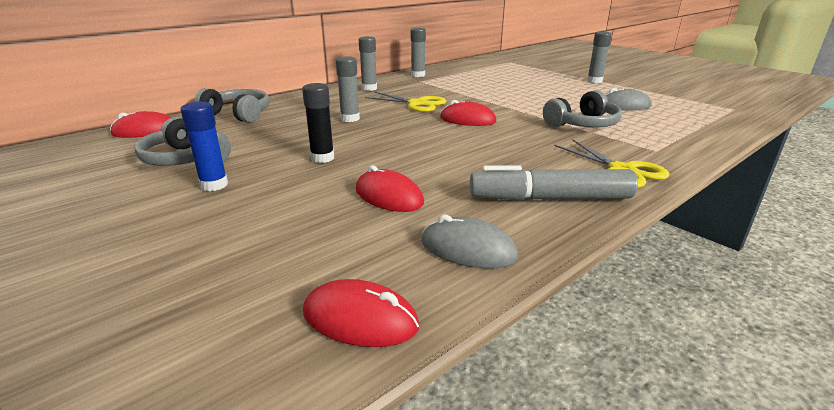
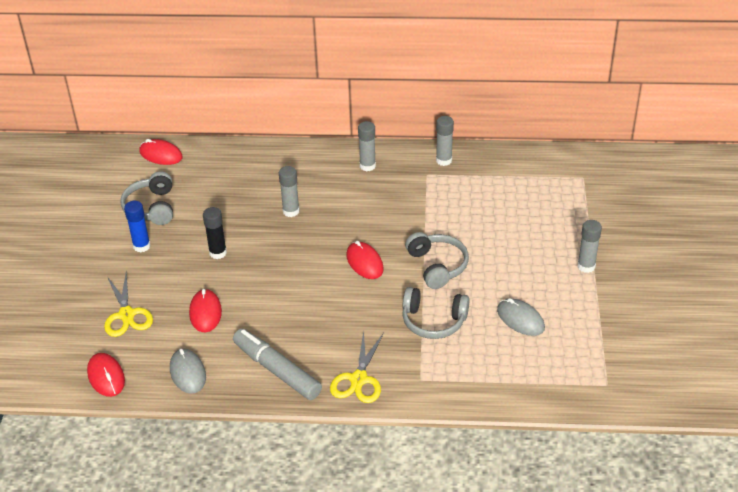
camera: 45 degrees right, 15 degrees up
grey headphones [194,88,269,123] -> grey headphones moved to [405,232,469,289]
yellow scissors [365,92,446,112] -> yellow scissors moved to [104,273,153,337]

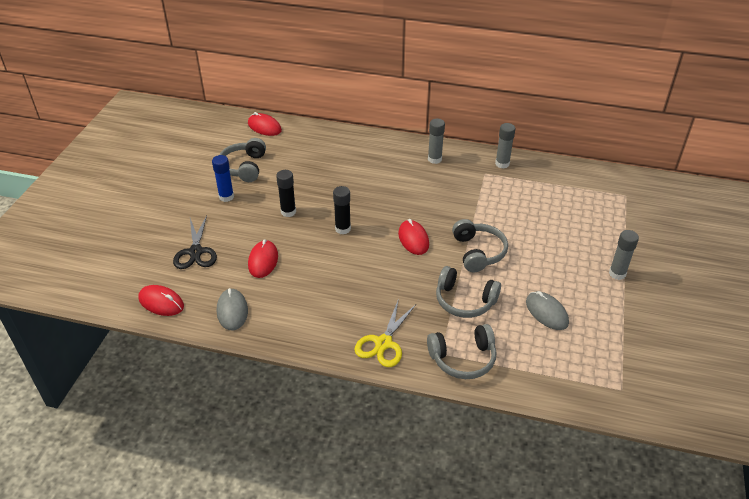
camera: 10 degrees right, 0 degrees up
red mouse [87,353,125,397] -> red mouse turned 45 degrees counterclockwise [138,285,184,316]
yellow scissors [104,273,153,337] -> black scissors [173,215,217,269]
grey marker [233,329,322,400] -> none
grey glue stick [279,166,300,217] -> none
none -> black glue stick [333,186,351,234]
none -> grey headphones [427,324,496,379]

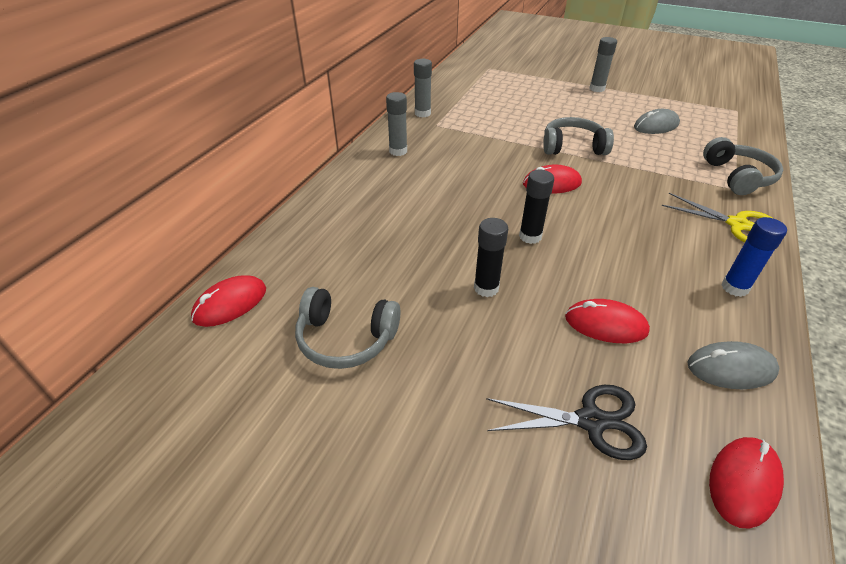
camera: 80 degrees left, 0 degrees up
blue glue stick [212,155,234,202] -> blue glue stick moved to [721,217,787,297]
grey headphones [436,266,501,318] -> none

